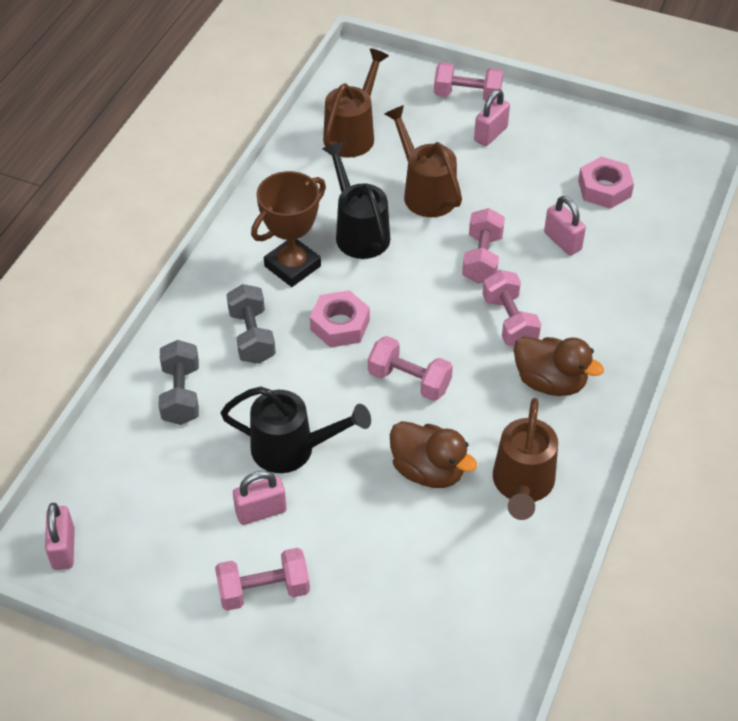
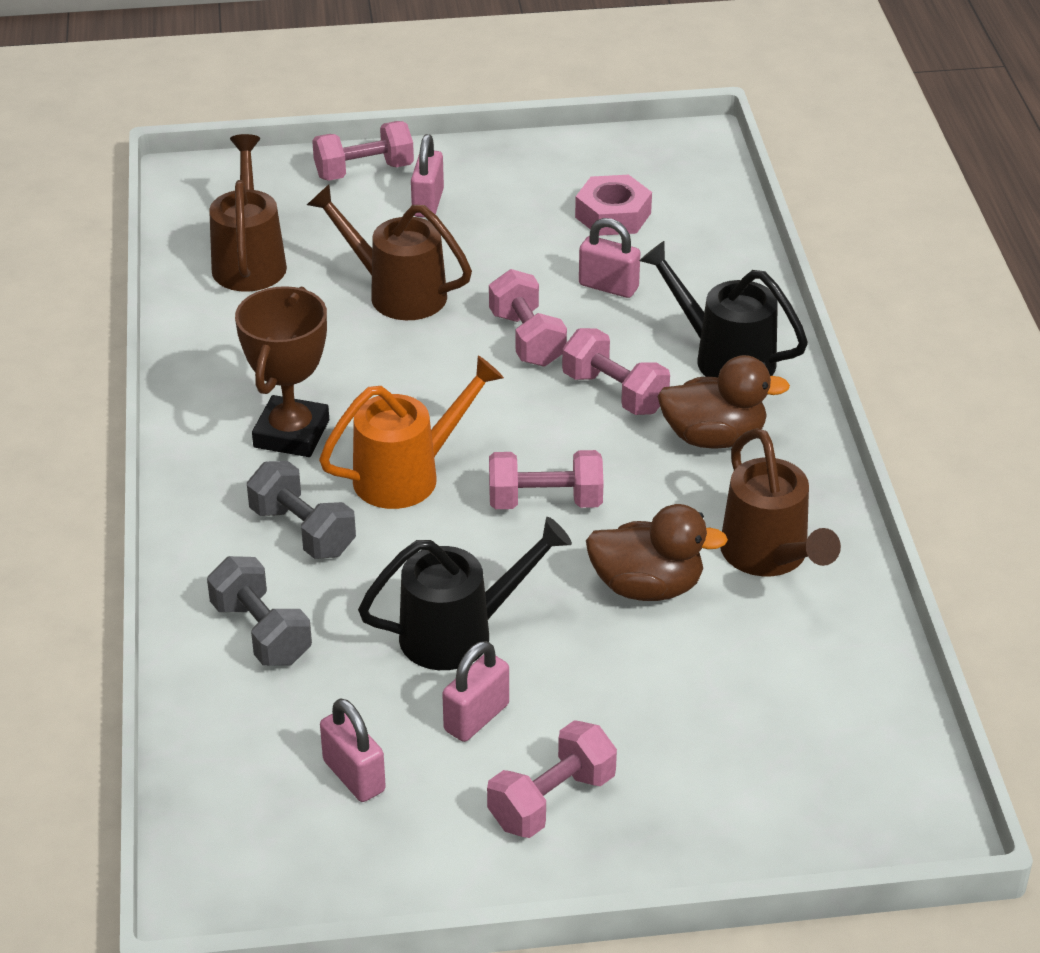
camera: 30 degrees left, 10 degrees down
pink padlock [45,503,75,570] -> pink padlock moved to [320,698,386,802]
pink nut [310,290,370,348] -> orange watering can [319,355,504,509]
black watering can [322,142,390,259] -> black watering can moved to [639,241,808,377]

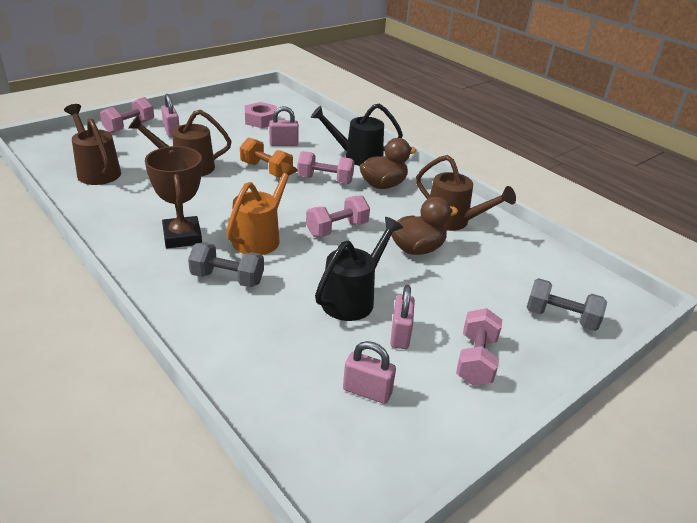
camera: 35 degrees left, 5 degrees down
grey dumbbell [207,556,312,666] -> grey dumbbell moved to [526,278,607,331]
pink dumbbell [489,269,567,367] -> orange dumbbell [240,137,293,178]

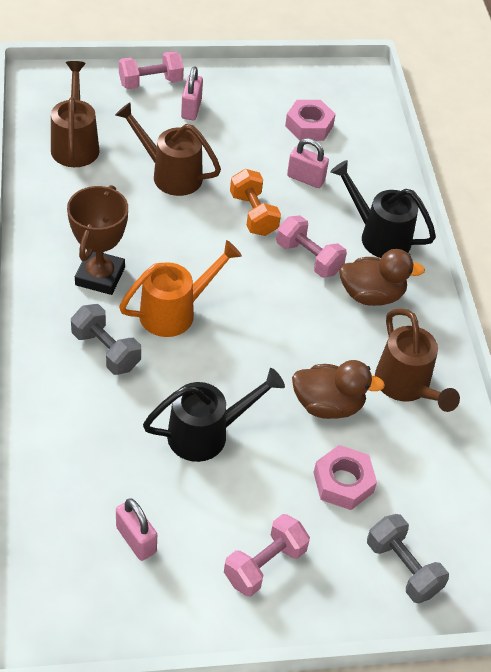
camera: 30 degrees right, 15 degrees up
pink dumbbell [306,195,370,237] -> none
pink padlock [390,285,415,349] -> none
none -> pink nut [313,445,377,510]

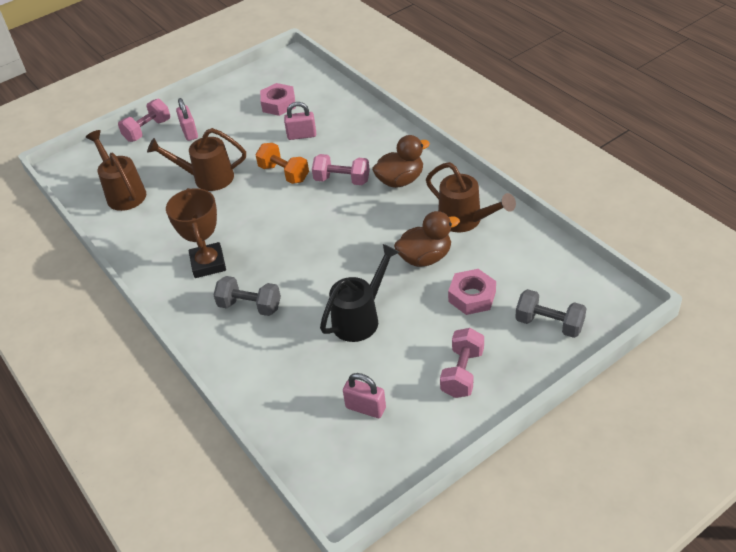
camera: 20 degrees left, 5 degrees down
orange watering can [119,240,242,337] -> none
black watering can [330,160,436,258] -> none

